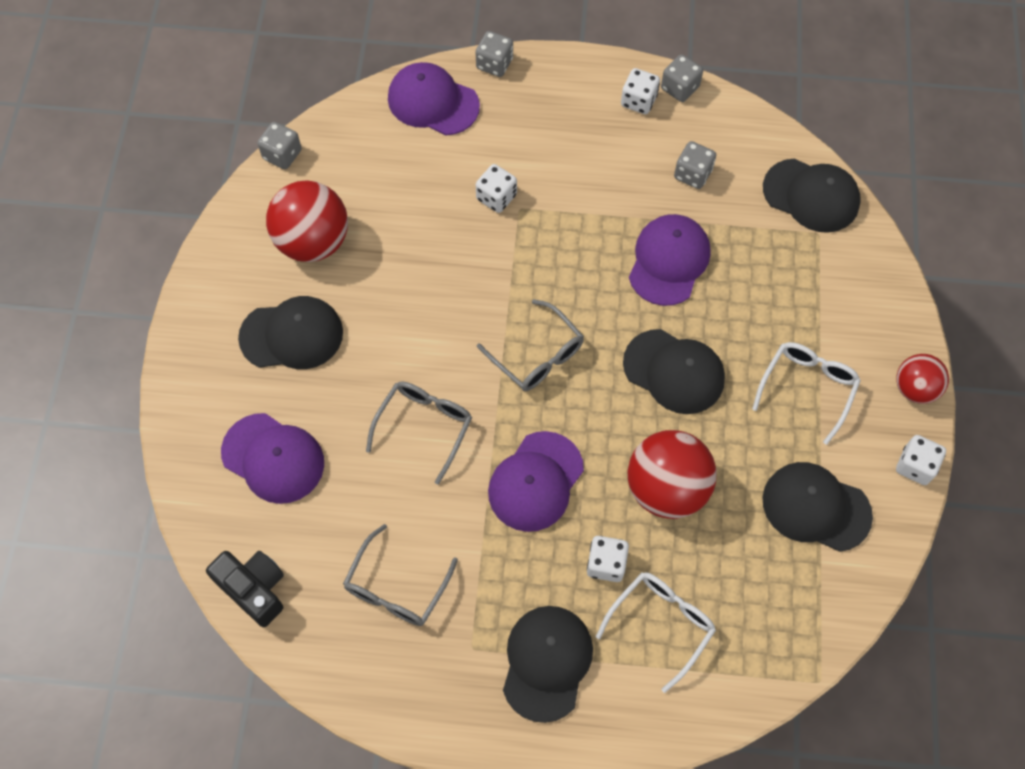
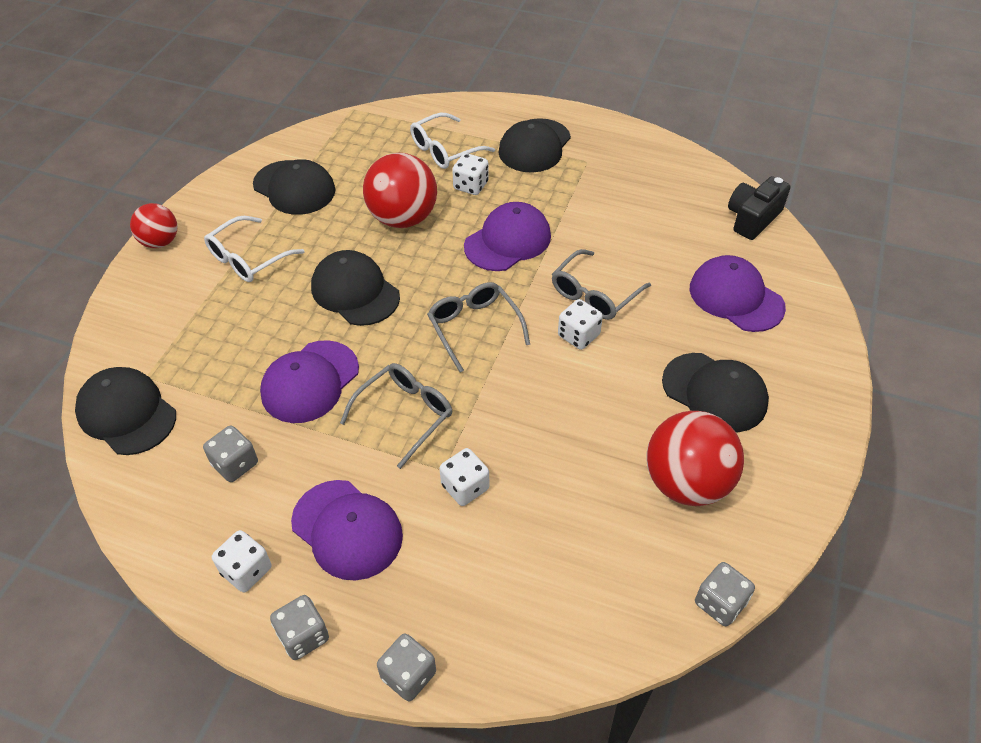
camera: 165 degrees left, 15 degrees down
black camera [206,551,284,627] -> black camera turned 75 degrees clockwise [728,176,791,240]
black cap [238,296,343,369] -> black cap turned 150 degrees counterclockwise [662,353,769,433]
grey glasses [343,524,458,626] -> grey glasses moved to [340,363,452,469]
purple cap [388,62,480,135] -> purple cap moved to [291,480,403,581]
grey dice [661,54,703,102] -> grey dice moved to [270,595,329,660]
white dice [896,435,946,485] -> white dice moved to [558,299,603,350]

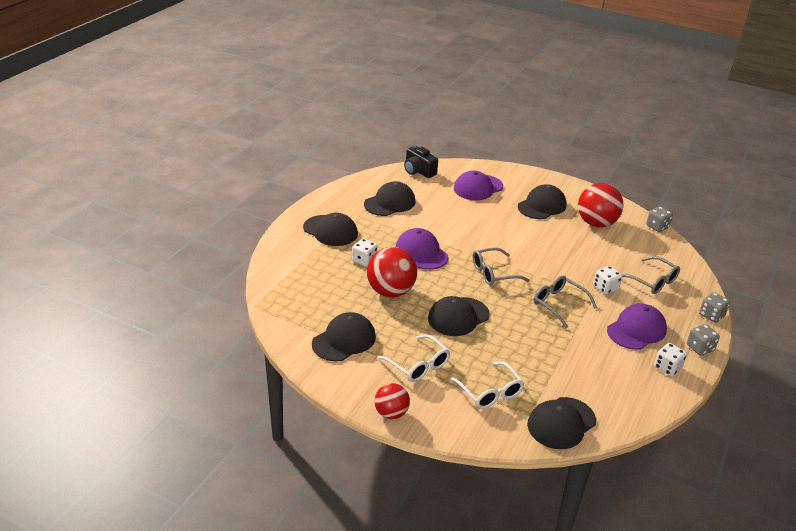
camera: 85 degrees left, 15 degrees down
grey dice [203,425,258,482] -> none
purple cap [260,340,359,423] -> none
white glasses [410,113,495,169] -> white glasses moved to [450,362,524,409]
grey glasses [552,249,651,320] -> grey glasses moved to [622,256,680,294]
white dice [558,299,603,350] -> none
none -> black cap [364,181,416,216]

